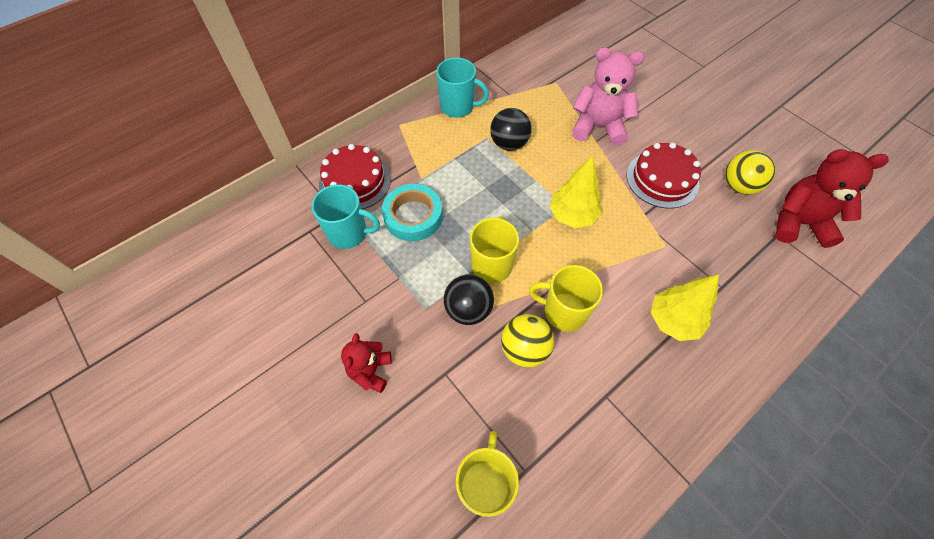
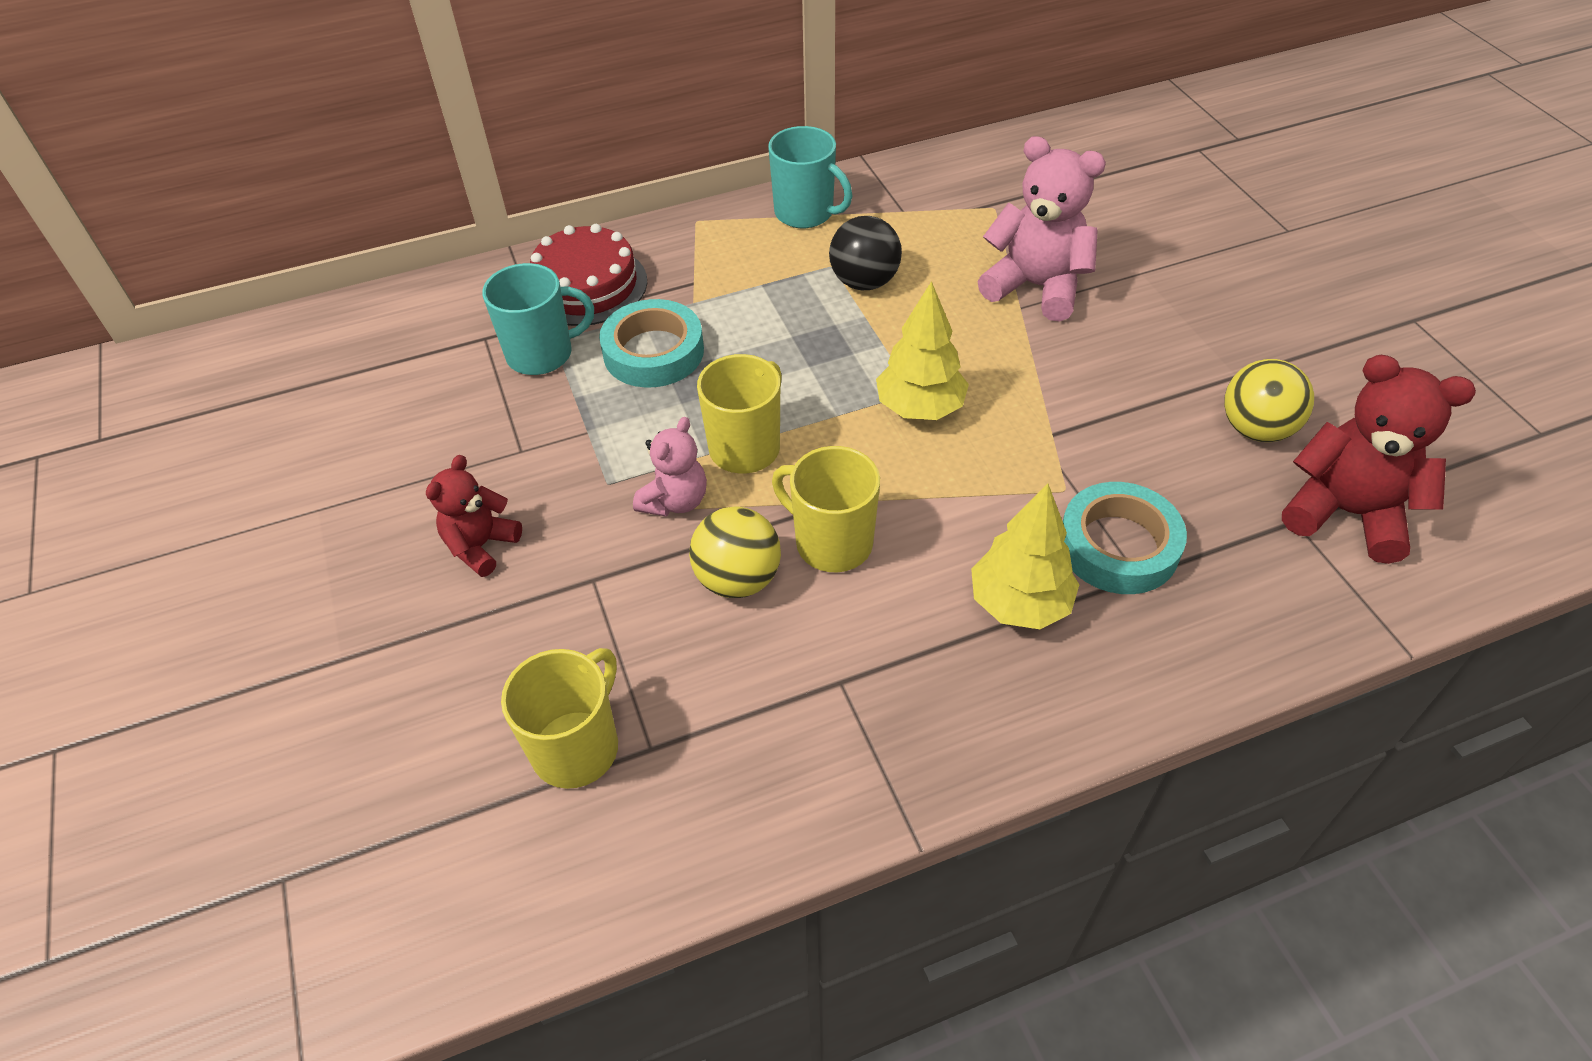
camera: 20 degrees right, 10 degrees down
turquoise mug [312,184,380,249] -> turquoise mug turned 45 degrees counterclockwise [482,263,594,375]
black ball [444,275,494,325] -> pink teddy bear [633,417,707,517]
red cake [627,142,701,208] -> none
none -> turquoise tape [1063,482,1187,594]

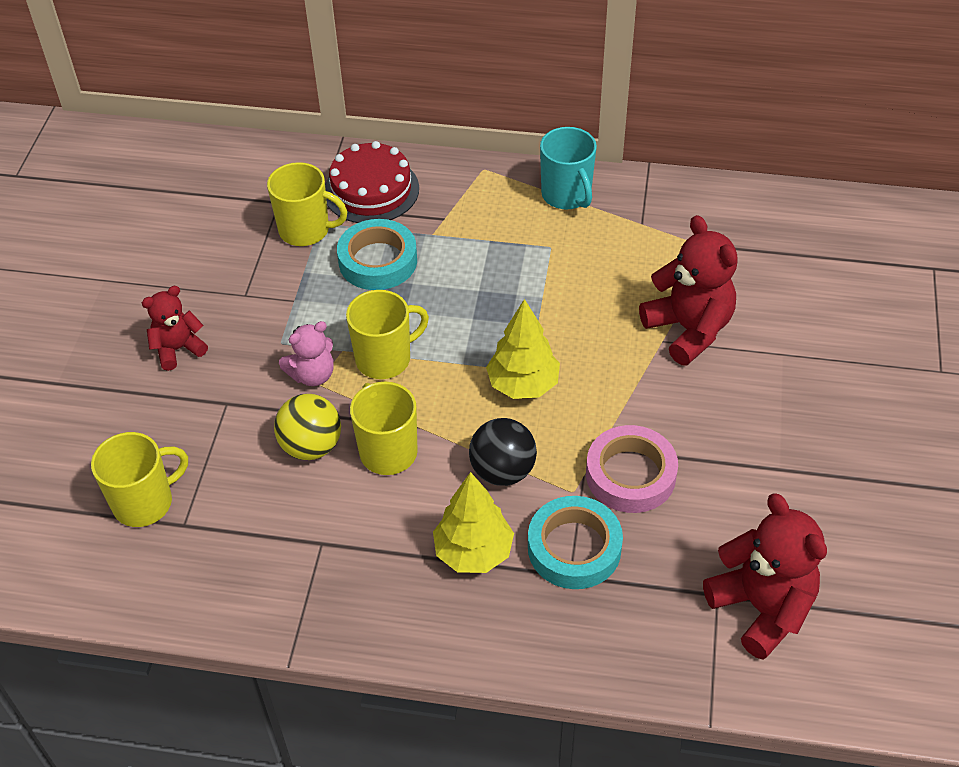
camera: 30 degrees right, 0 degrees up
turquoise mug [482,263,594,375] -> yellow mug [267,162,347,246]
black ball [829,216,902,290] -> black ball moved to [469,418,537,486]
pink teddy bear [978,136,1106,322] -> red teddy bear [639,215,738,366]
yellow ball [1224,359,1314,442] -> none
none -> pink tape [586,425,678,513]

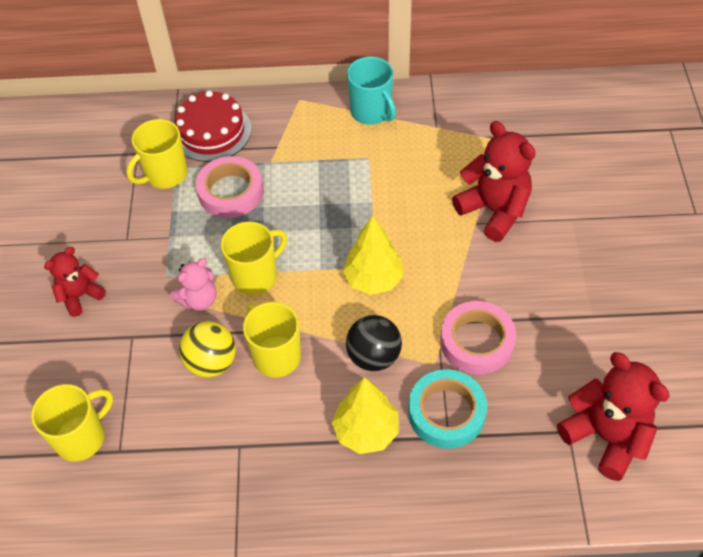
camera: 10 degrees left, 5 degrees up
yellow mug [267,162,347,246] -> yellow mug turned 135 degrees clockwise [127,119,188,189]
turquoise tape [337,219,417,290] -> pink tape [196,156,263,218]

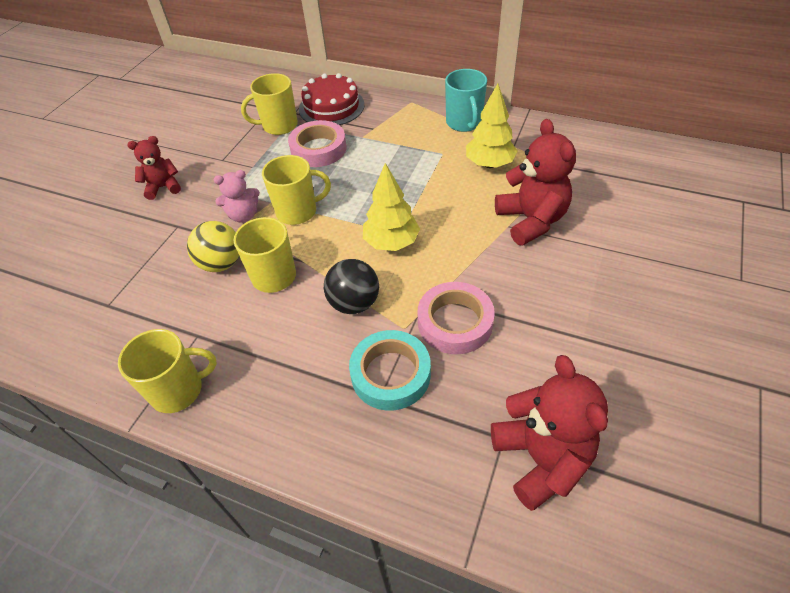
camera: 25 degrees right, 5 degrees down
yellow mug [31,384,113,462] -> yellow mug moved to [118,329,217,413]
yellow tree [332,377,399,454] -> yellow tree moved to [466,83,518,168]

